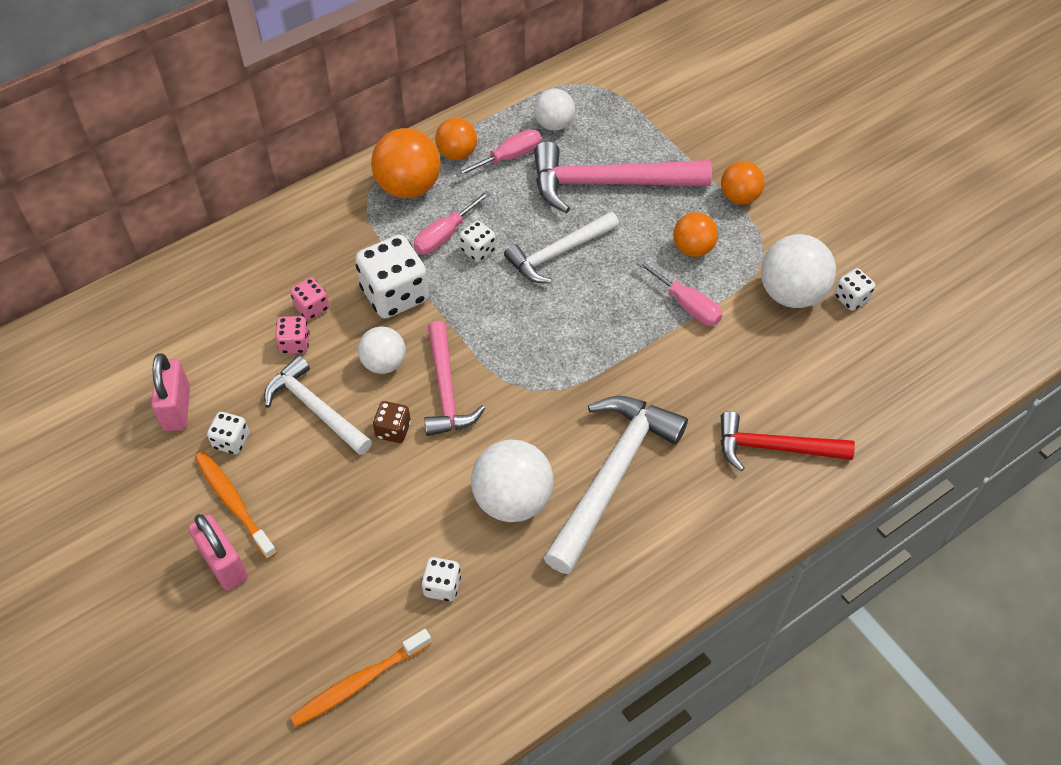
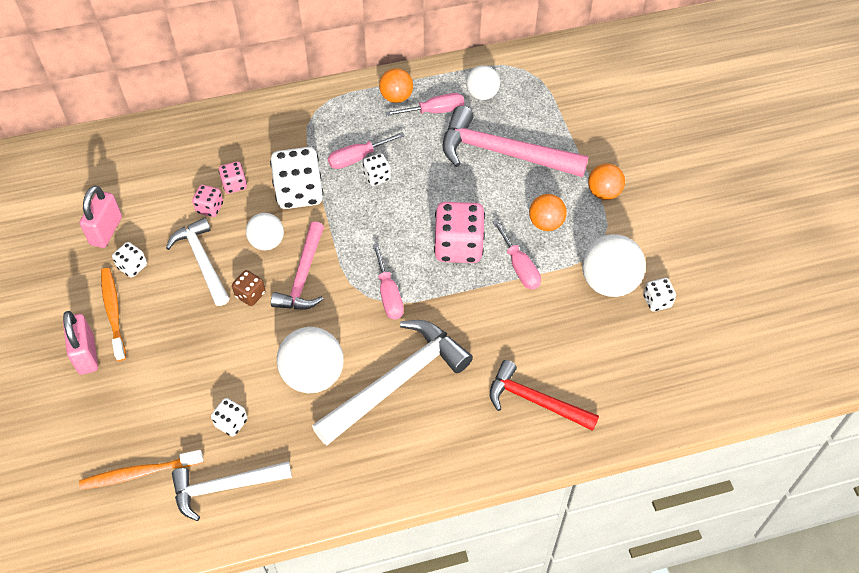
camera: 20 degrees right, 0 degrees up
orange ball [371,128,441,198] -> none
white hammer [504,211,619,283] -> white hammer moved to [172,461,292,521]
none -> pink screwdriver [373,244,404,320]
none -> pink dice [434,202,485,263]

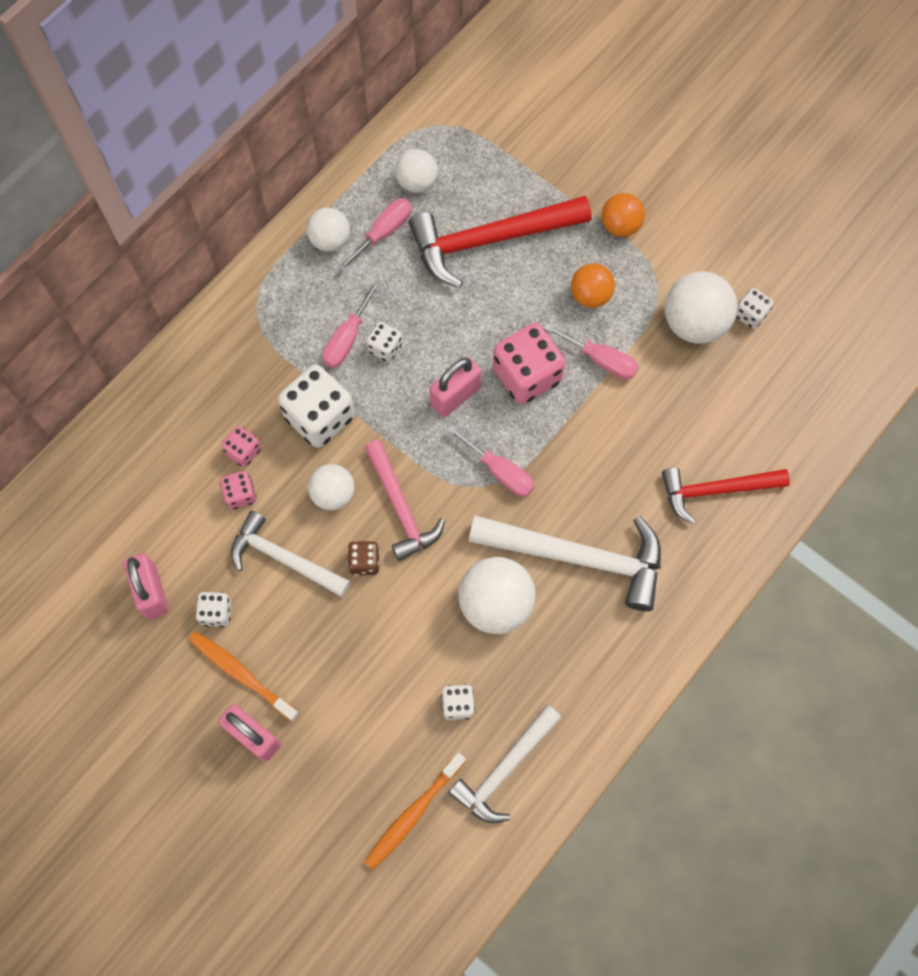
camera: 35 degrees left, 15 degrees up
white hammer [312,320,473,445] -> white hammer turned 90 degrees clockwise [468,515,661,611]
orange ball [379,68,413,103] -> white ball [307,207,350,252]
pink hammer [442,106,589,177] -> red hammer [409,196,591,288]
none -> pink padlock [430,357,481,417]

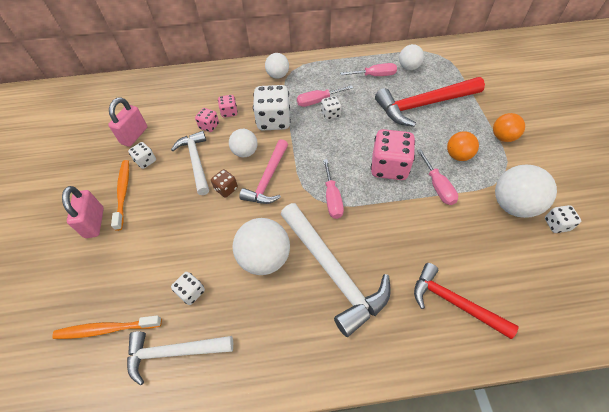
camera: 45 degrees right, 15 degrees down
white ball [307,207,350,252] -> white ball moved to [265,53,289,79]
red hammer [409,196,591,288] -> red hammer turned 45 degrees counterclockwise [375,77,485,127]
pink padlock [430,357,481,417] -> none

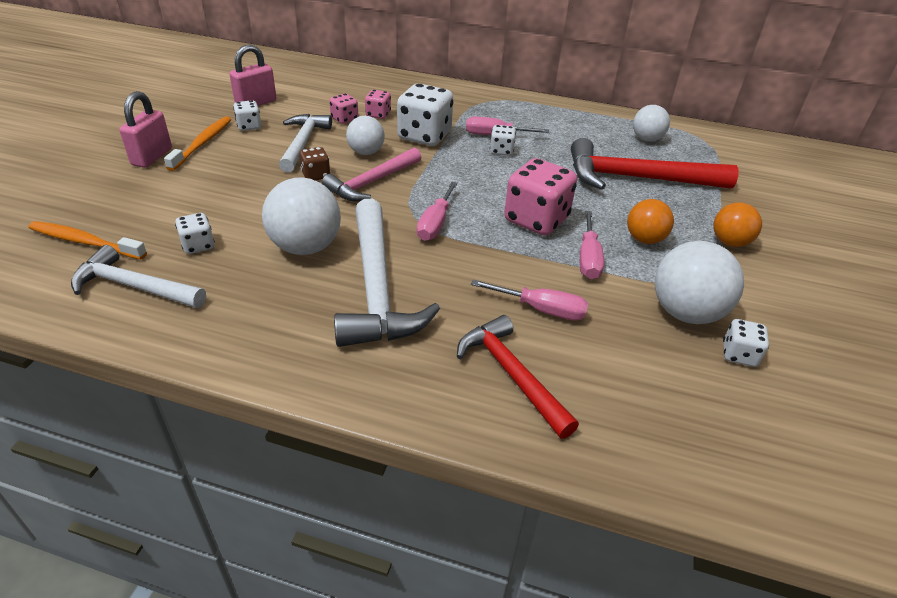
camera: 20 degrees right, 15 degrees down
white ball [265,53,289,79] -> none
pink screwdriver [340,63,397,76] -> pink screwdriver moved to [471,279,588,321]

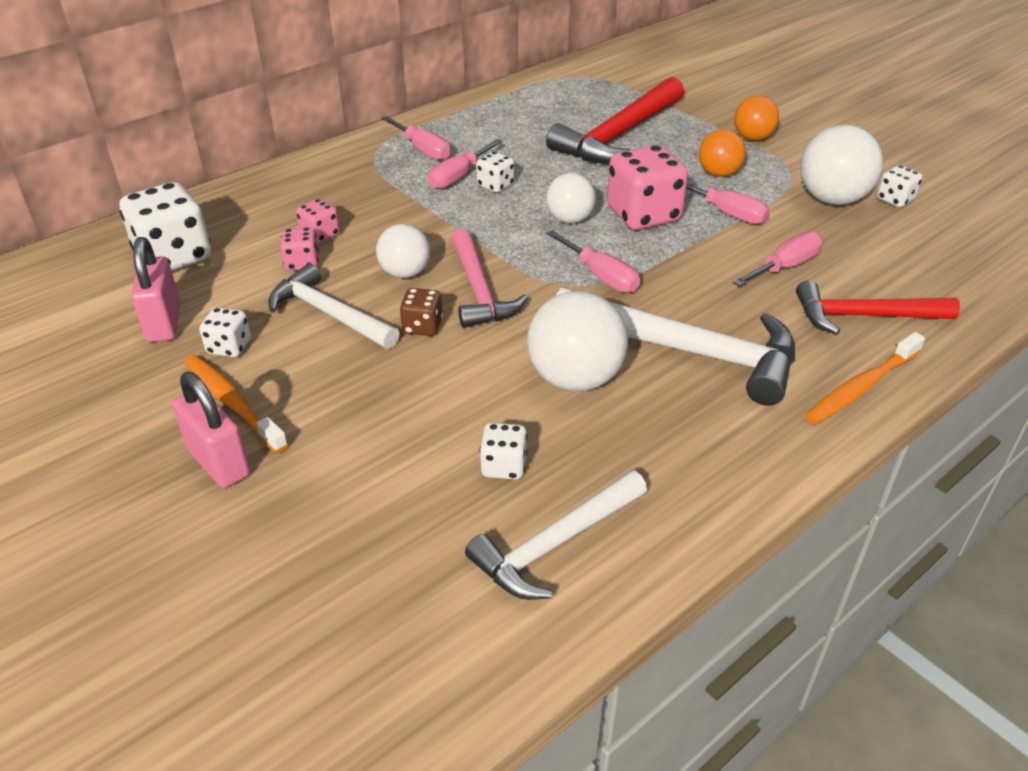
camera: 55 degrees left, 0 degrees up
orange toothbrush [28,221,147,260] -> orange toothbrush moved to [805,332,925,424]
white dice [397,84,453,146] -> white dice moved to [119,182,211,271]
white ball [633,105,670,141] -> white ball moved to [546,173,596,223]
none -> pink screwdriver [382,116,451,160]

